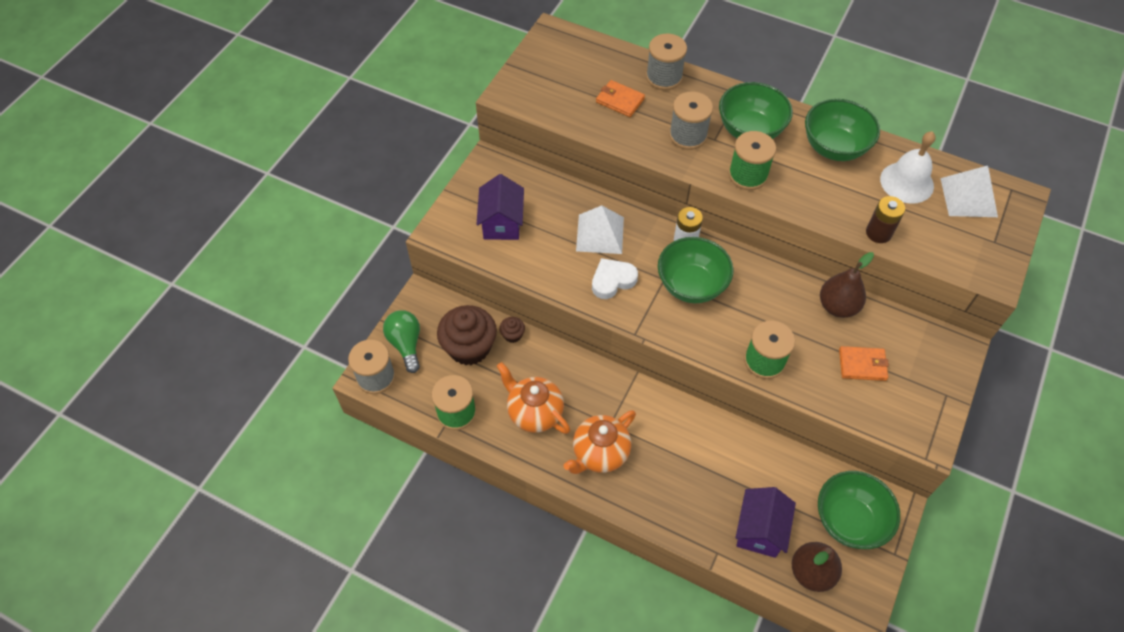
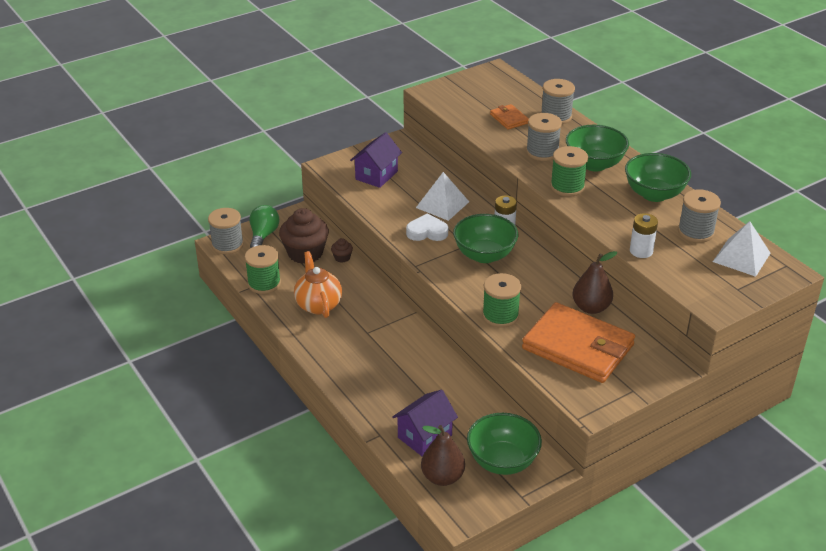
camera: 30 degrees right, 20 degrees down
orange teapot [564,410,636,474] -> none
orange wallet [839,346,889,381] -> orange wallet [522,302,635,383], size x2.26
brown battery [866,196,905,243] -> white battery [630,213,658,258]
white bell [880,131,936,204] -> grey spool [678,189,721,243]

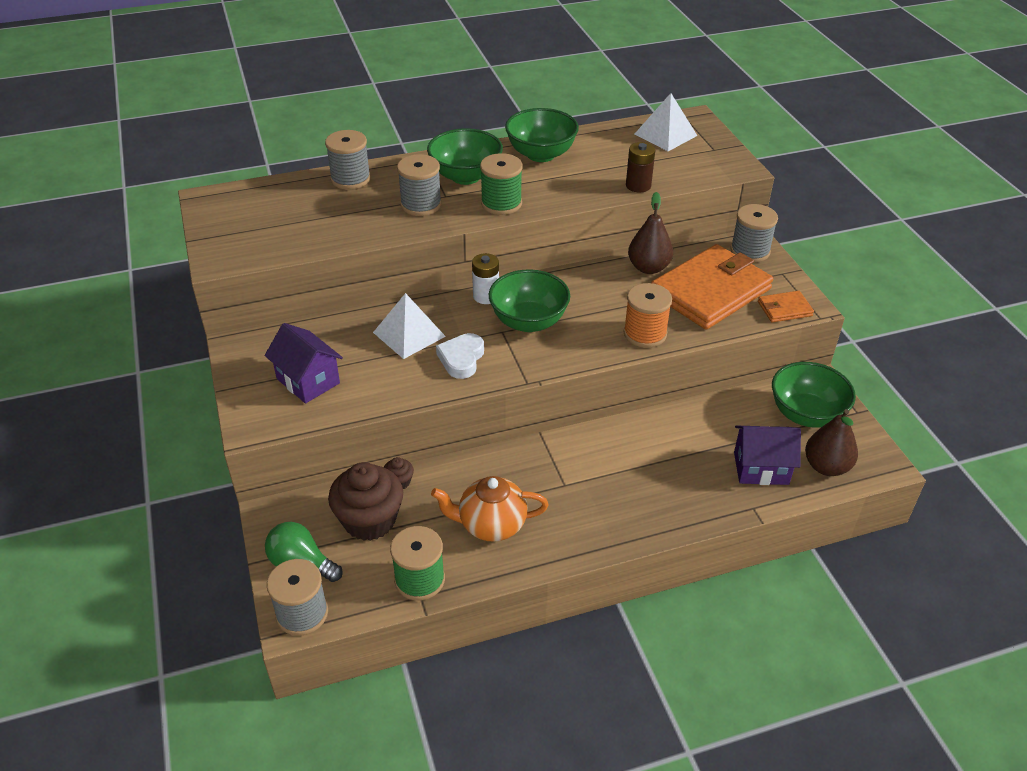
camera: 75 degrees left, 5 degrees up
purple house [392,390,458,457] -> purple house turned 60 degrees counterclockwise [734,426,801,485]
green spool [482,273,521,328] -> orange spool [623,283,672,348]
orange wallet [490,104,529,130] -> orange wallet moved to [758,291,814,323]
white battery [630,213,658,258] -> brown battery [626,142,655,192]
grey spool [678,189,721,243] -> grey spool moved to [730,204,778,263]

